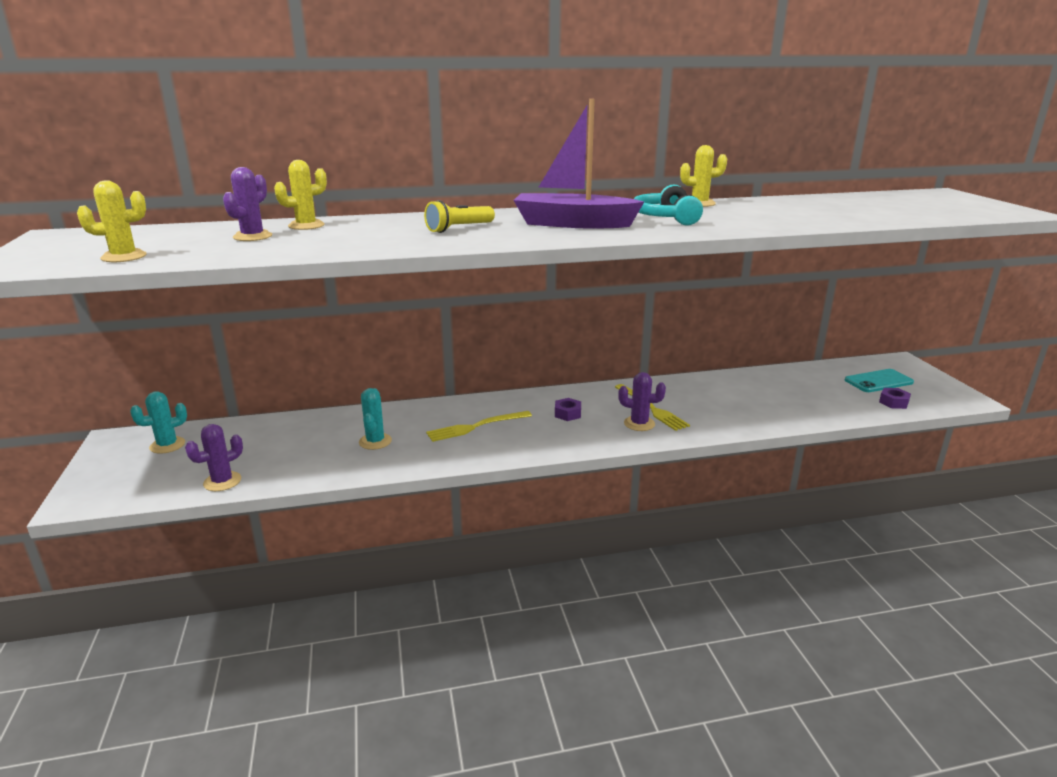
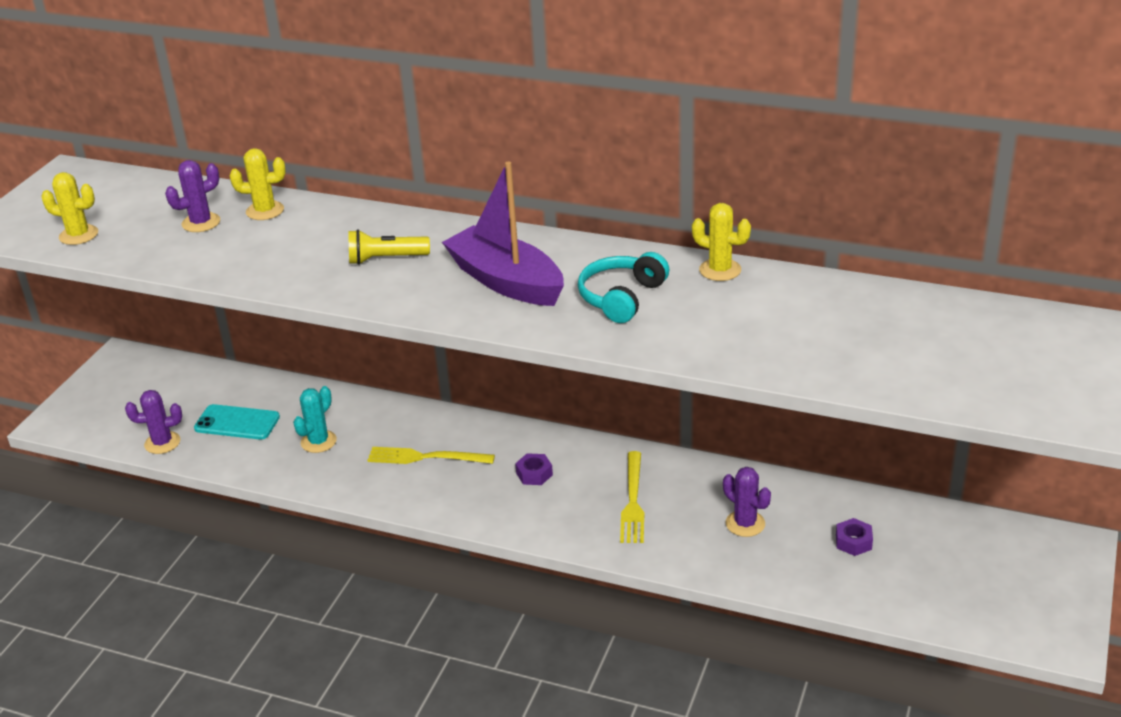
camera: 35 degrees right, 10 degrees up
turquoise cactus [130,391,187,454] -> none
purple cactus [618,372,666,431] -> purple cactus moved to [723,467,771,537]
turquoise phone [845,369,914,392] -> turquoise phone moved to [194,404,280,440]
purple nut [879,388,911,409] -> purple nut moved to [836,518,873,556]

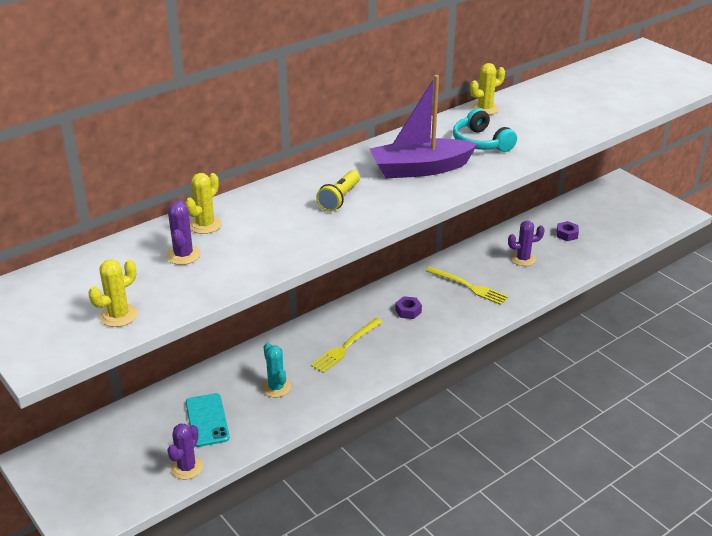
camera: 60 degrees left, 0 degrees up
turquoise phone [194,404,280,440] -> turquoise phone turned 60 degrees counterclockwise [186,393,230,447]

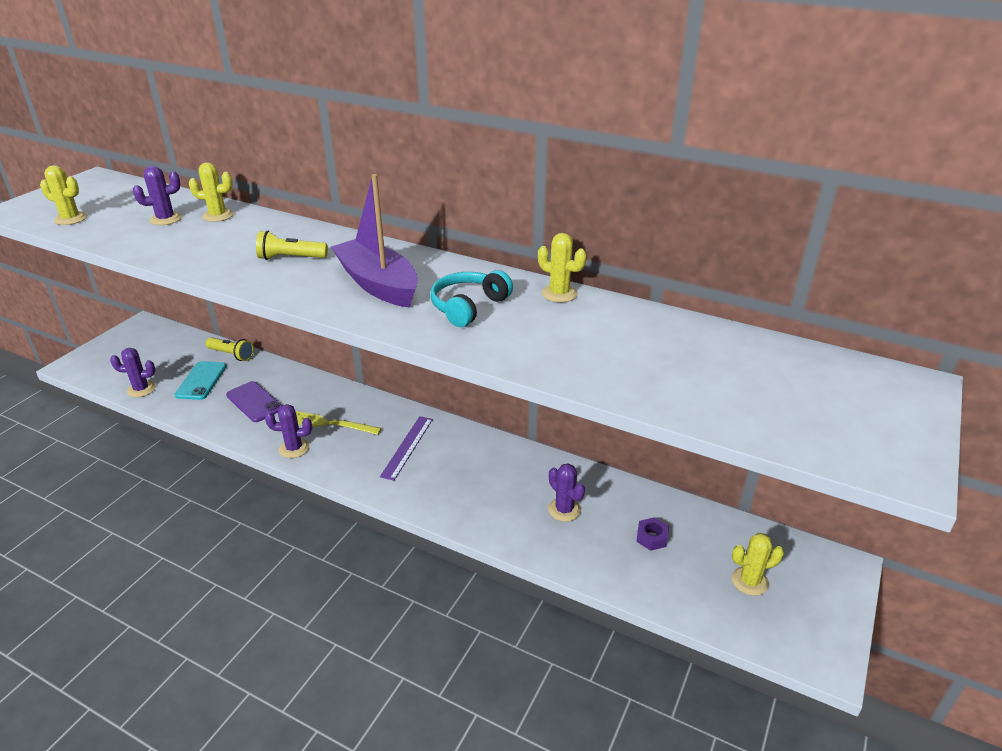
camera: 65 degrees right, 0 degrees up
turquoise phone [186,393,230,447] -> turquoise phone turned 45 degrees counterclockwise [174,361,227,400]
turquoise cactus [262,342,291,398] -> purple phone [226,381,282,422]
purple nut [395,296,422,319] -> purple ruler [380,416,433,481]
yellow fork [426,266,509,305] -> none
none -> yellow flashlight [205,337,254,361]
none -> purple cactus [265,404,312,458]
none -> yellow cactus [731,533,784,596]

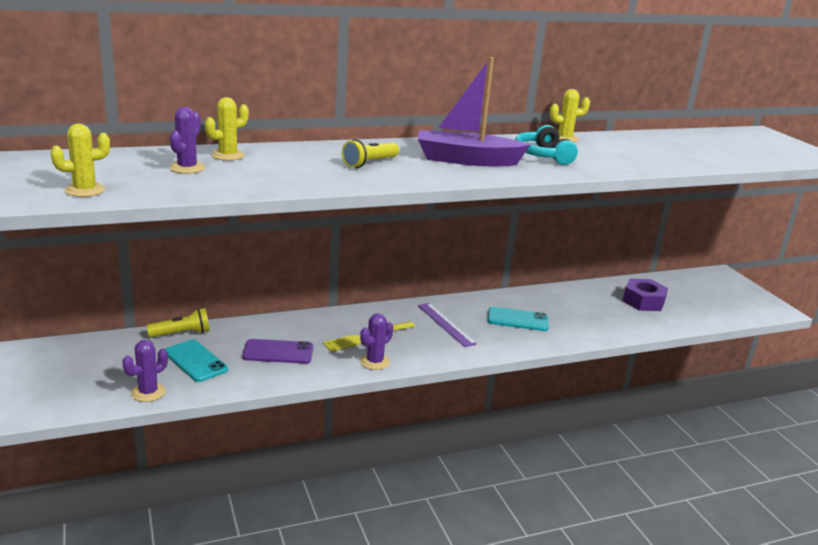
camera: 50 degrees left, 10 degrees down
purple cactus [548,463,585,522] -> none
purple nut [636,517,669,551] -> purple nut [623,279,668,311], size x1.77
yellow cactus [731,533,784,596] -> none
none -> turquoise phone [488,307,549,331]

